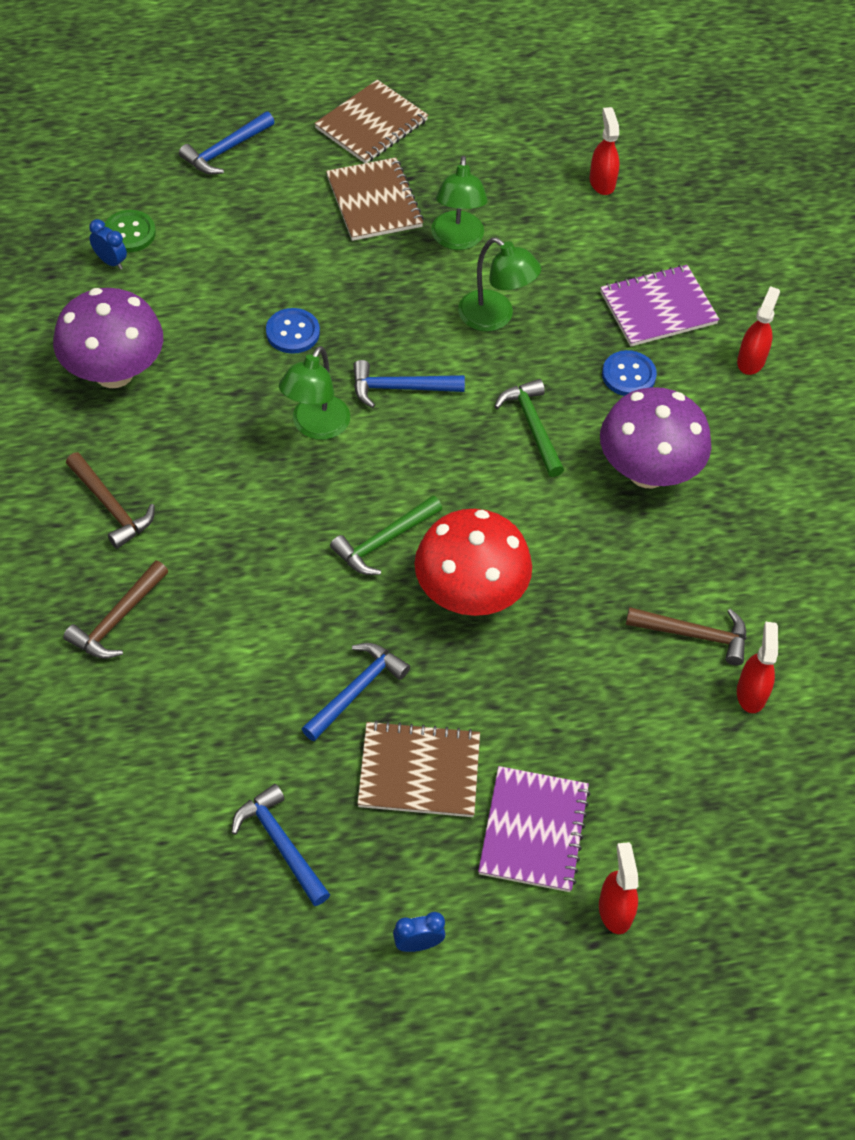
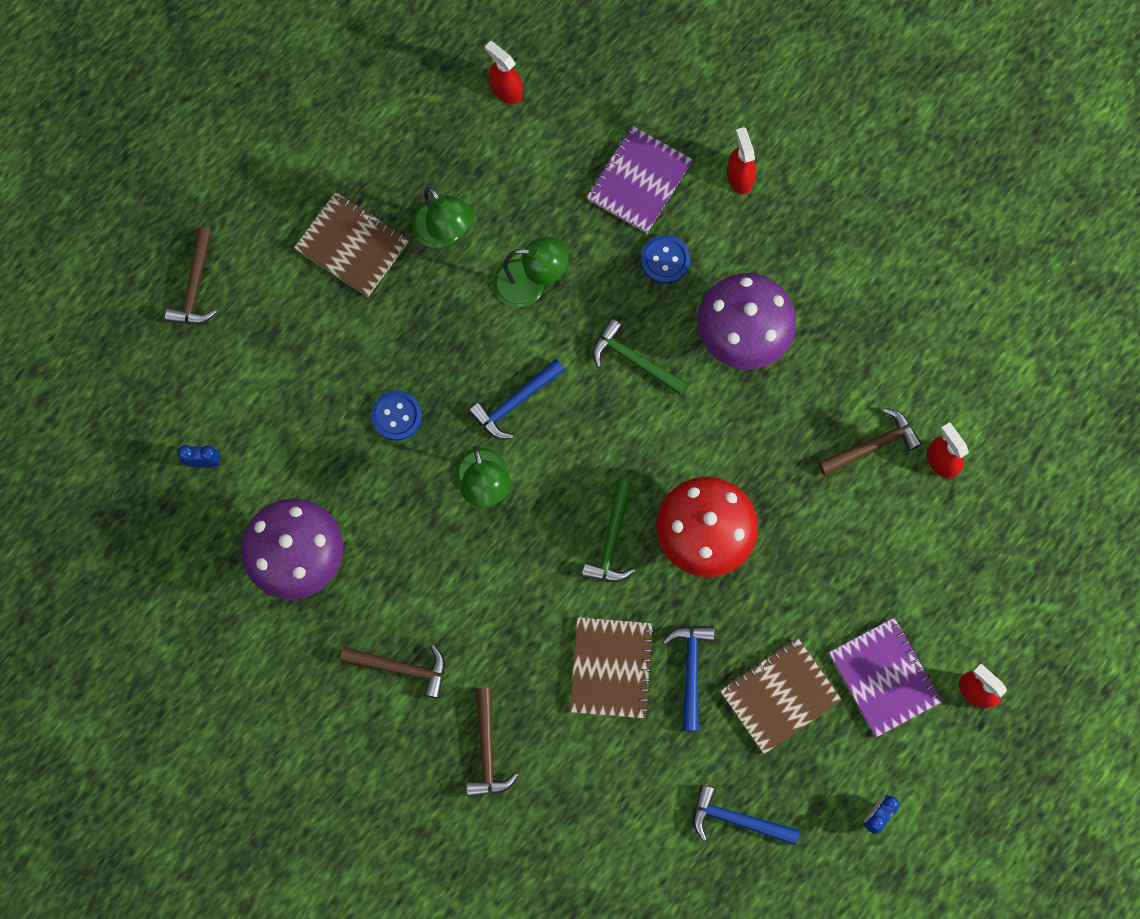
camera: 35 degrees left, 20 degrees up
green button [105,210,156,252] -> none
blue hammer [179,111,275,175] -> brown hammer [165,227,217,324]
brown notebook [314,80,428,163] -> brown notebook moved to [570,617,654,719]

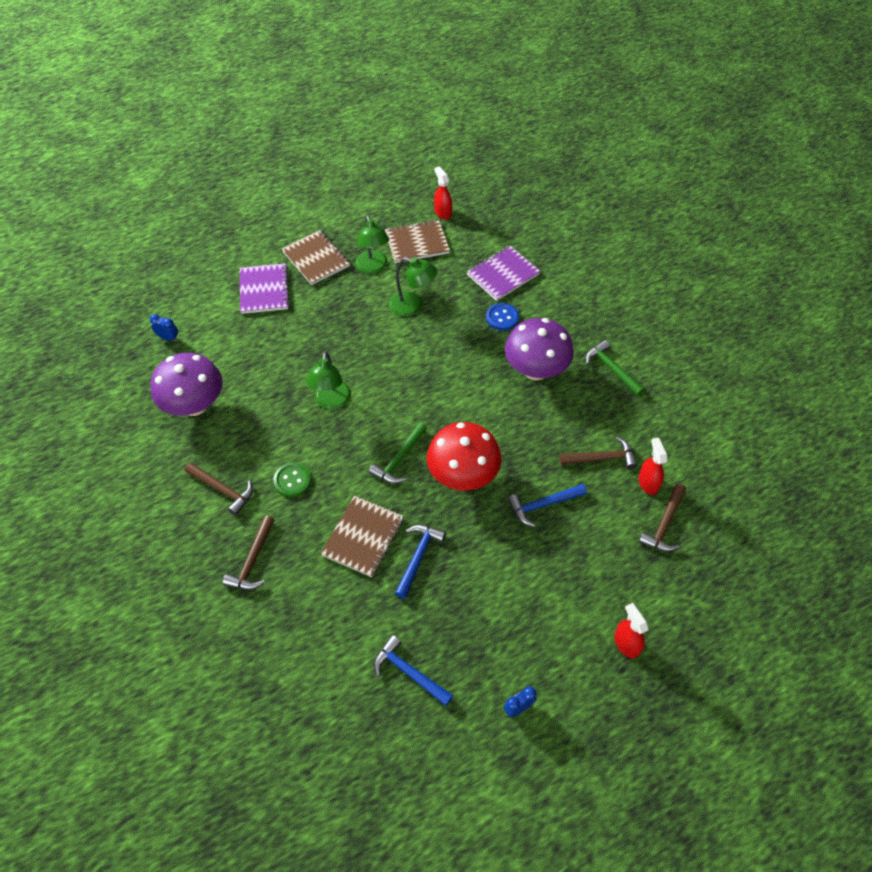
camera: 20 degrees right, 20 degrees down
brown hammer [165,227,217,324] -> brown hammer moved to [639,484,686,552]
blue button [371,390,422,441] -> none
blue hammer [469,359,565,439] -> blue hammer moved to [508,484,587,527]
green hammer [592,319,688,395] -> green hammer moved to [585,340,645,396]
brown notebook [720,637,842,754] -> brown notebook moved to [385,220,450,263]
red spray bottle [727,127,756,195] -> none
purple notebook [829,618,942,737] -> purple notebook moved to [240,263,290,314]
none -> green button [273,462,311,497]

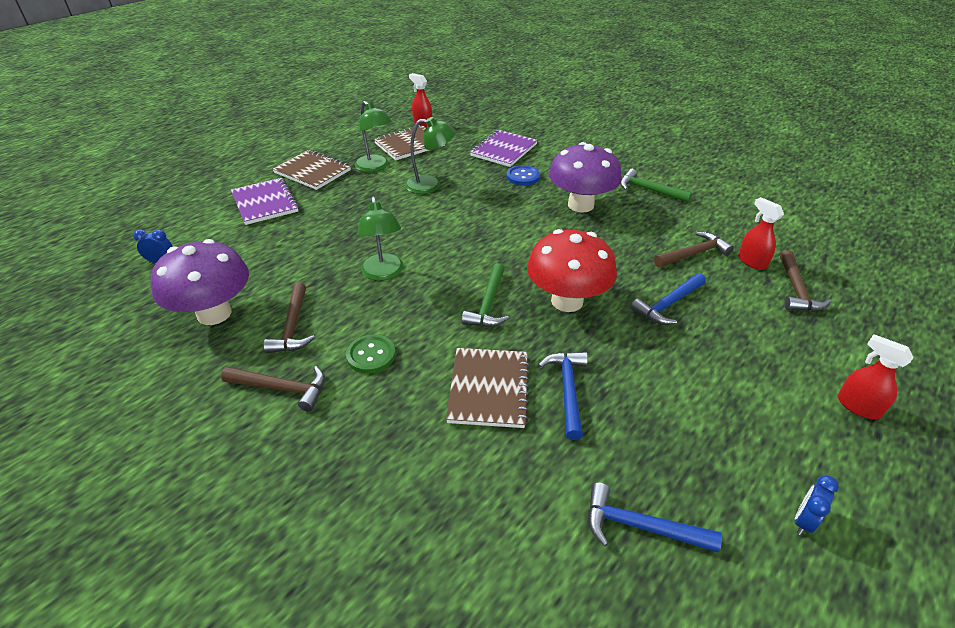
camera: 20 degrees left, 15 degrees down
brown hammer [222,515,274,590] -> brown hammer moved to [263,282,315,353]

